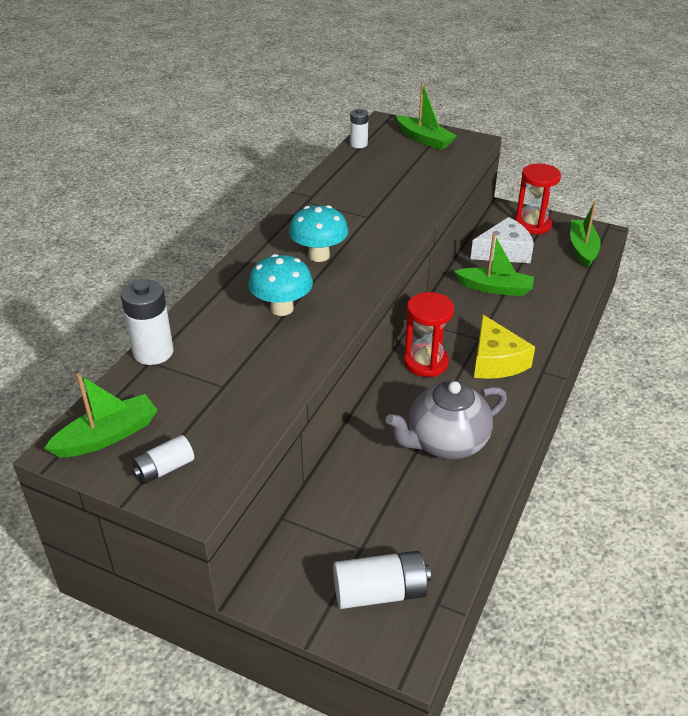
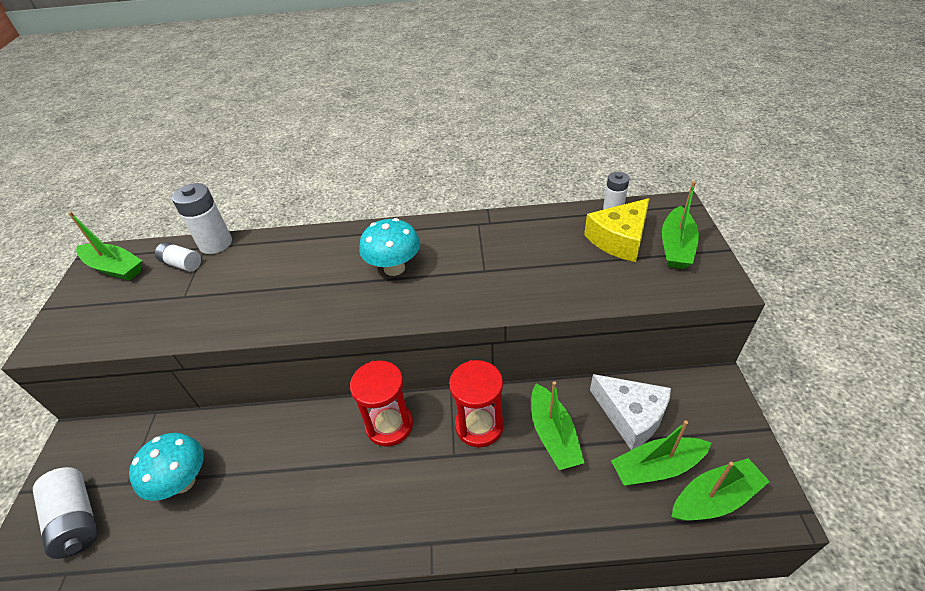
camera: 65 degrees right, 5 degrees up
white battery [132,435,194,484] -> white battery moved to [155,242,201,272]
turquoise mushroom [248,254,313,316] -> turquoise mushroom moved to [129,433,204,501]
grey teapot [386,381,507,459] -> none
yellow cheese [474,314,535,379] -> yellow cheese moved to [584,198,650,262]
red hourglass [515,163,561,234] -> red hourglass moved to [449,360,504,448]
none -> green boat [611,420,711,486]

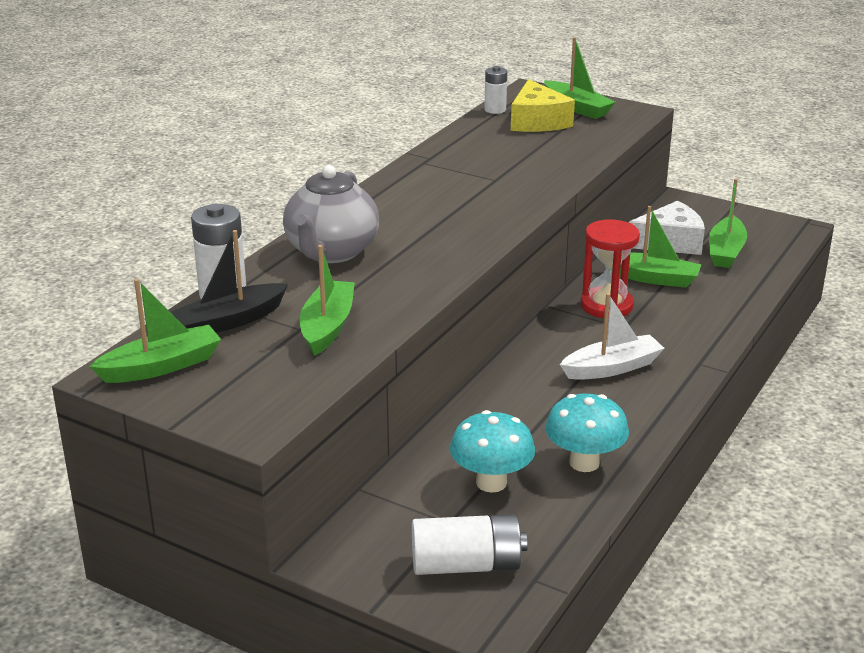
camera: 60 degrees left, 15 degrees down
white battery [155,242,201,272] -> black boat [171,230,288,333]
red hourglass [350,360,413,447] -> none
turquoise mushroom [359,218,420,276] -> turquoise mushroom moved to [545,394,629,472]
green boat [671,458,770,521] -> green boat moved to [300,245,355,356]
none -> grey teapot [283,165,379,263]
none -> white boat [560,293,664,380]

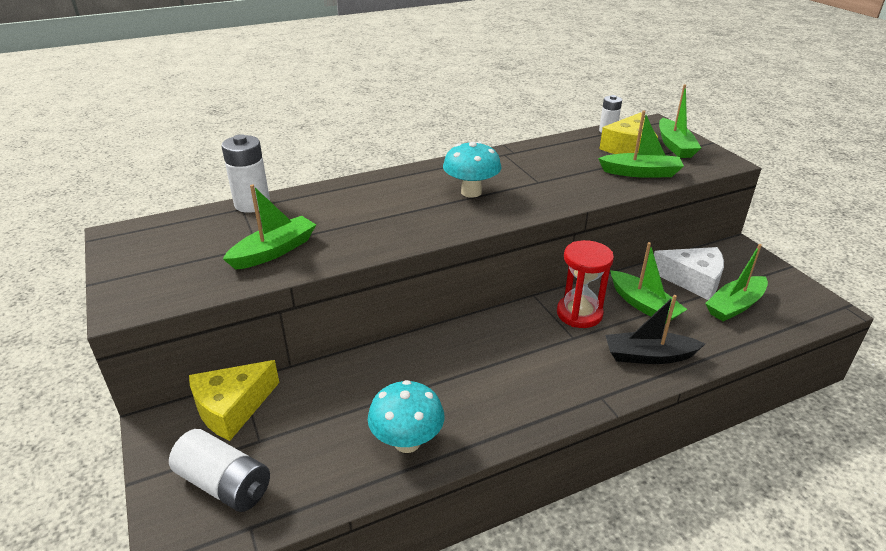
camera: 35 degrees right, 5 degrees up
green boat [89,279,221,383] -> green boat moved to [598,111,684,178]
black boat [171,230,288,333] -> black boat moved to [605,295,705,364]
grey teapot [283,165,379,263] -> none
turquoise mushroom [450,410,535,493] -> turquoise mushroom moved to [443,141,501,198]
white boat [560,293,664,380] -> none
none -> yellow cheese [189,360,279,441]

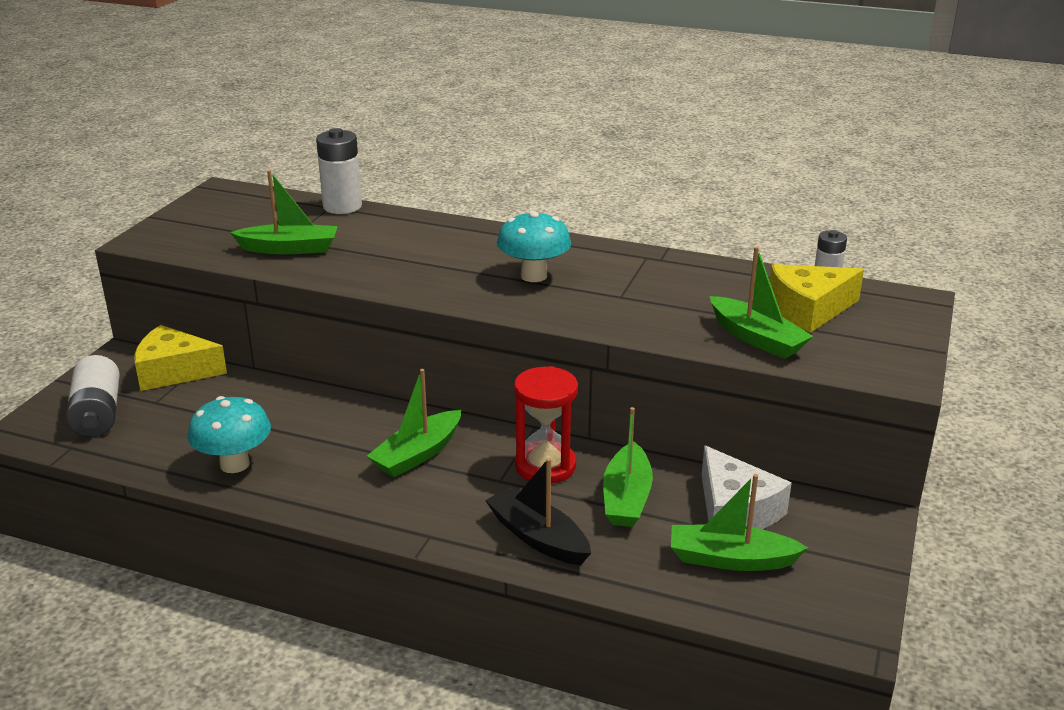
camera: 45 degrees right, 5 degrees down
green boat [659,84,701,158] -> green boat moved to [367,369,461,477]

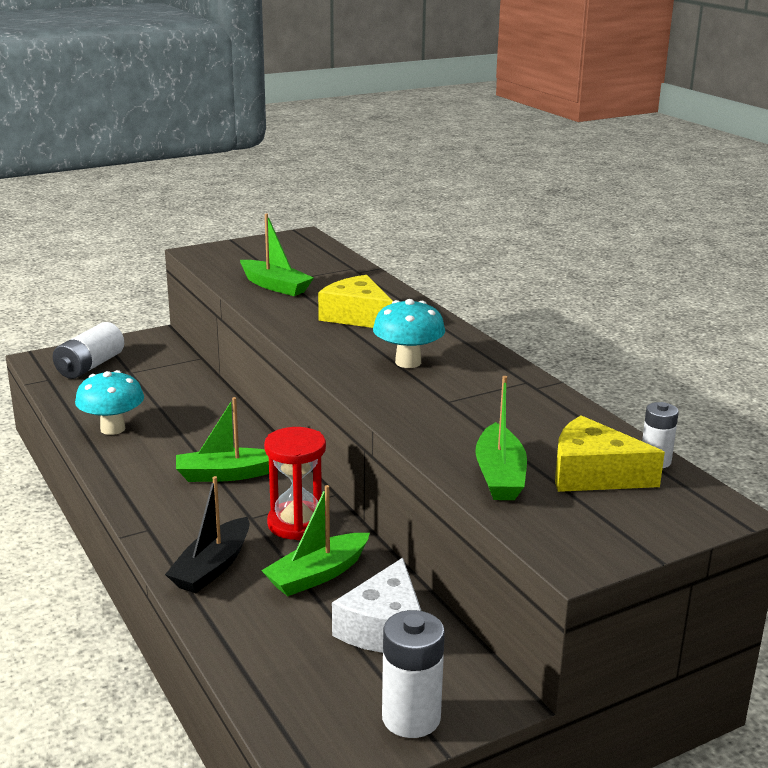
camera: 40 degrees right, 5 degrees down
yellow cheese [134,325,227,391] -> yellow cheese moved to [318,275,393,328]
white battery [316,128,362,214] -> white battery moved to [382,610,445,738]
black boat [485,458,591,565] -> black boat turned 150 degrees counterclockwise [165,476,250,593]
green boat [671,474,808,571] -> none

